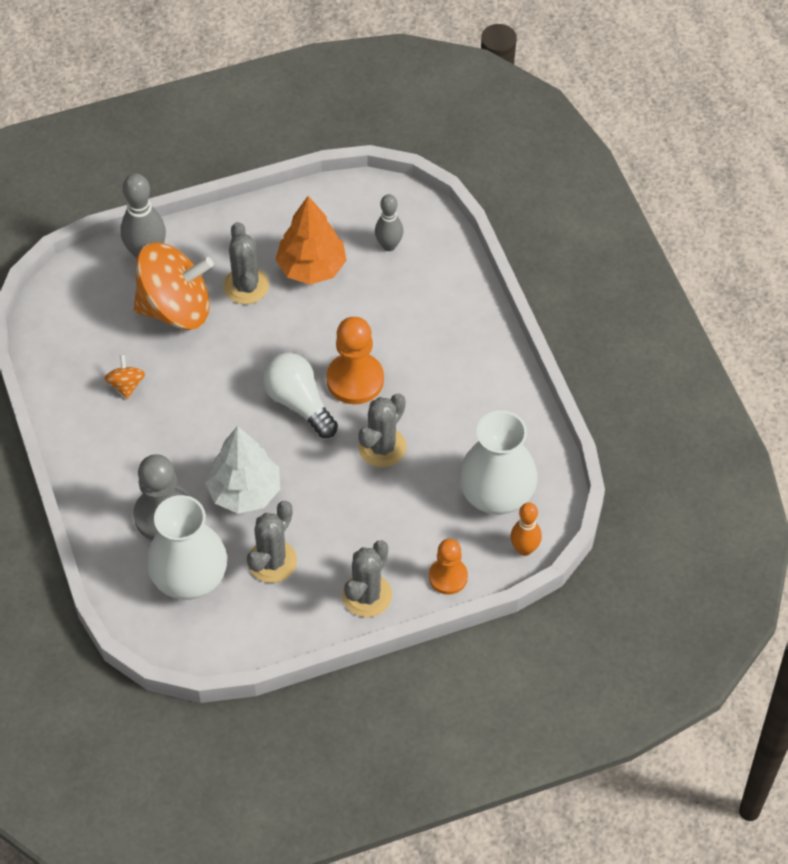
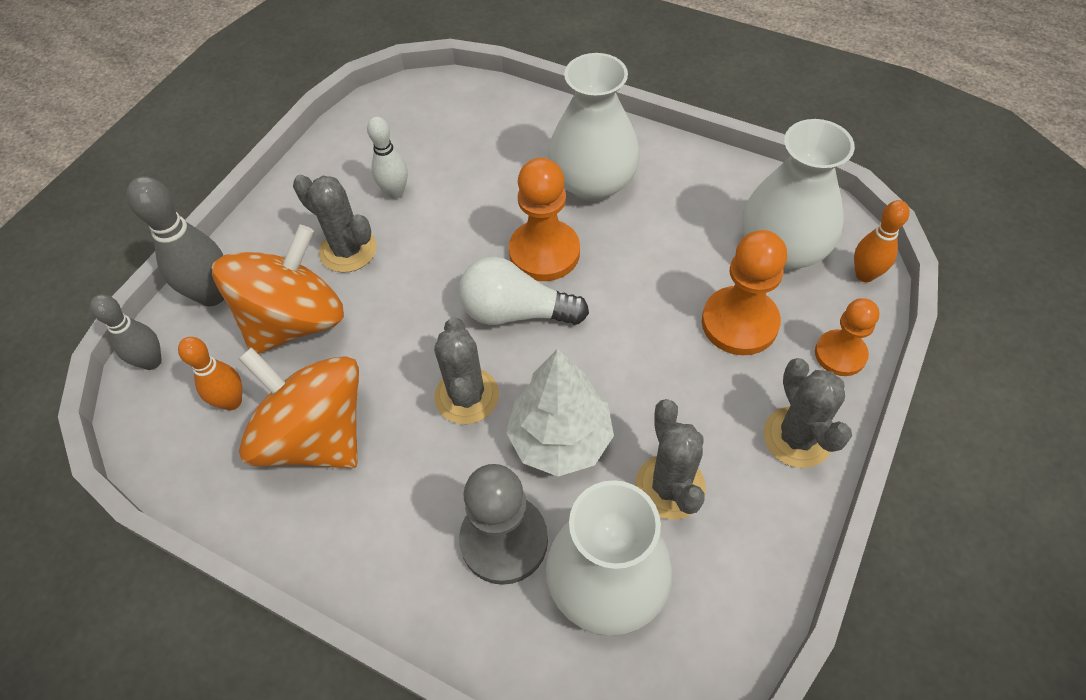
camera: 40 degrees left, 0 degrees up
orange spinning top [104,355,145,399] -> orange spinning top [238,347,359,468], size x2.41
orange tree [276,196,347,285] -> white bowling pin [367,117,408,199]
grey cactus [358,394,406,467] -> grey cactus moved to [434,317,499,424]
grey bowling pin [375,194,403,251] -> grey bowling pin moved to [90,295,162,370]
none -> orange bowling pin [178,337,242,410]
none -> white vase [548,53,640,201]
none -> orange pawn [702,230,787,355]

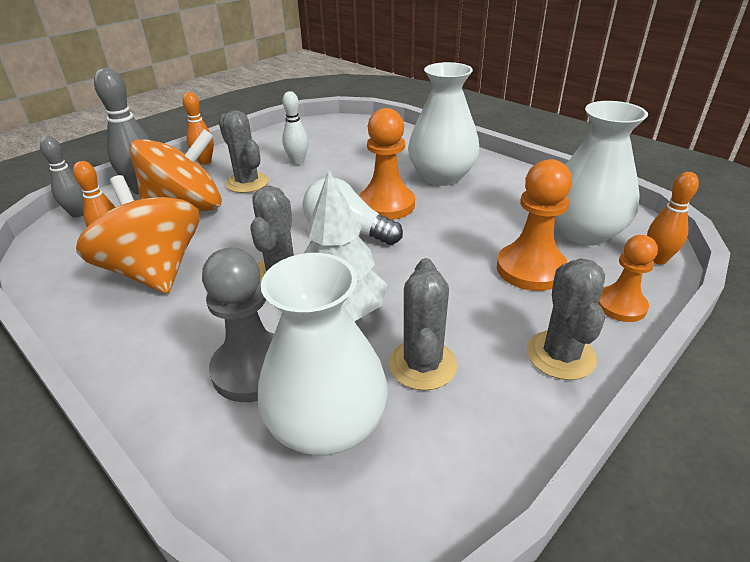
camera: 15 degrees right, 20 degrees down
none -> orange bowling pin [183,92,214,165]

